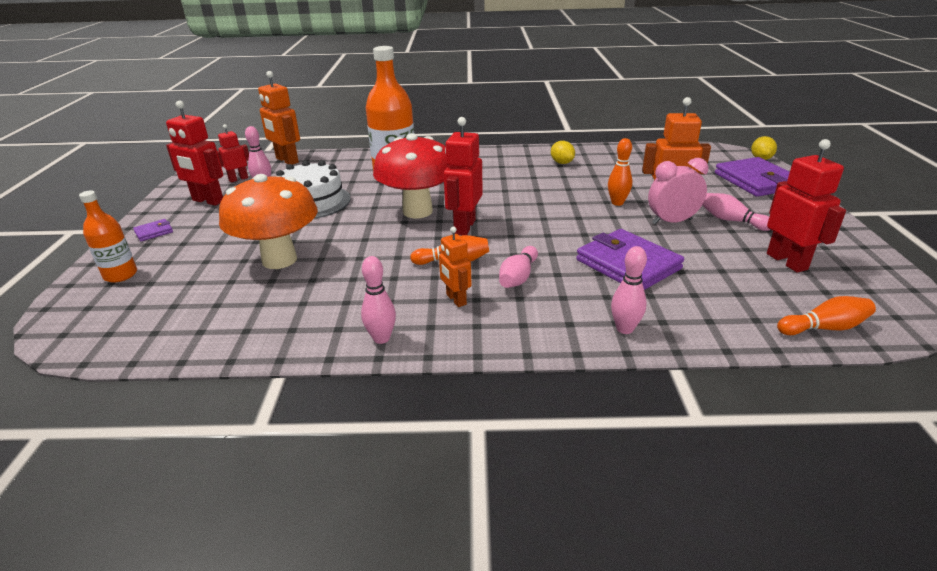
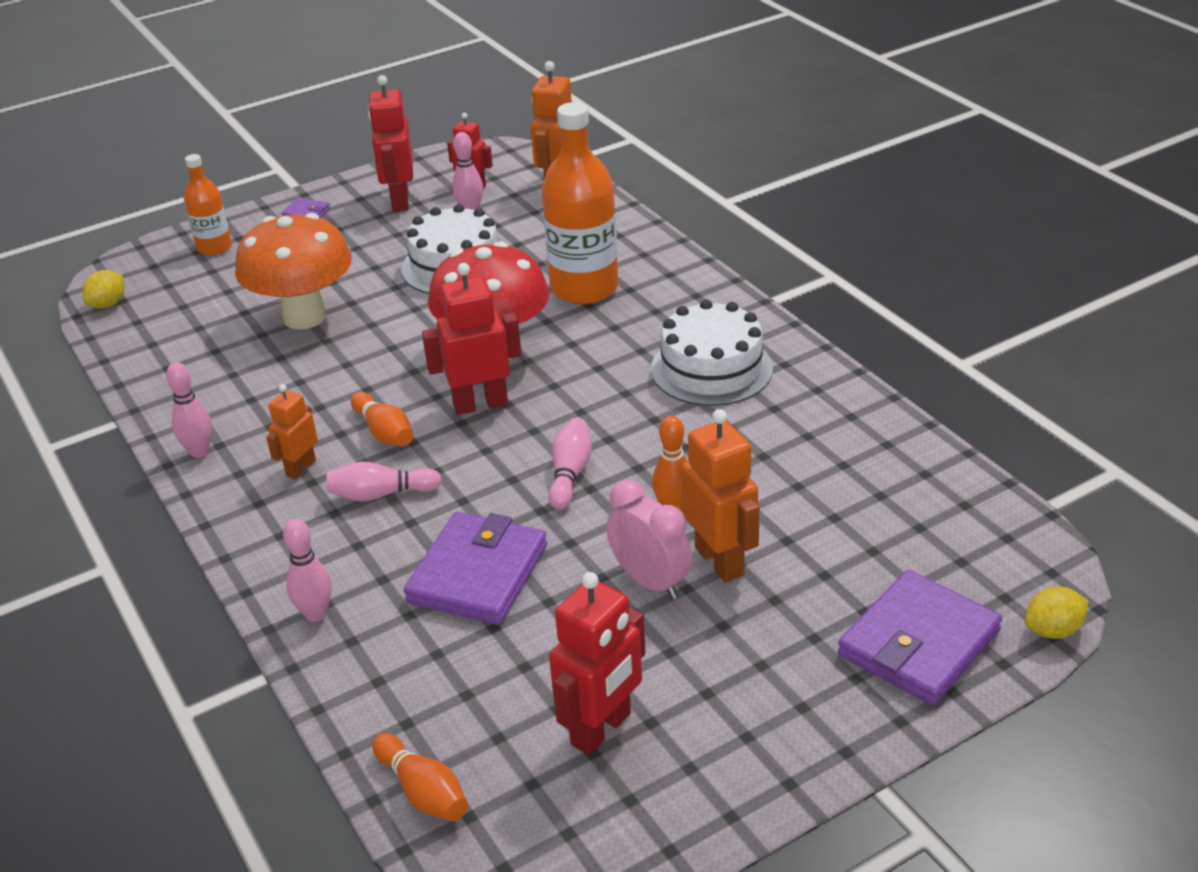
camera: 60 degrees right, 5 degrees up
yellow lemon [551,141,575,164] -> yellow lemon moved to [82,270,125,309]
pink bowling pin [703,193,770,231] -> pink bowling pin moved to [548,418,592,510]
none -> white cake [651,299,773,406]

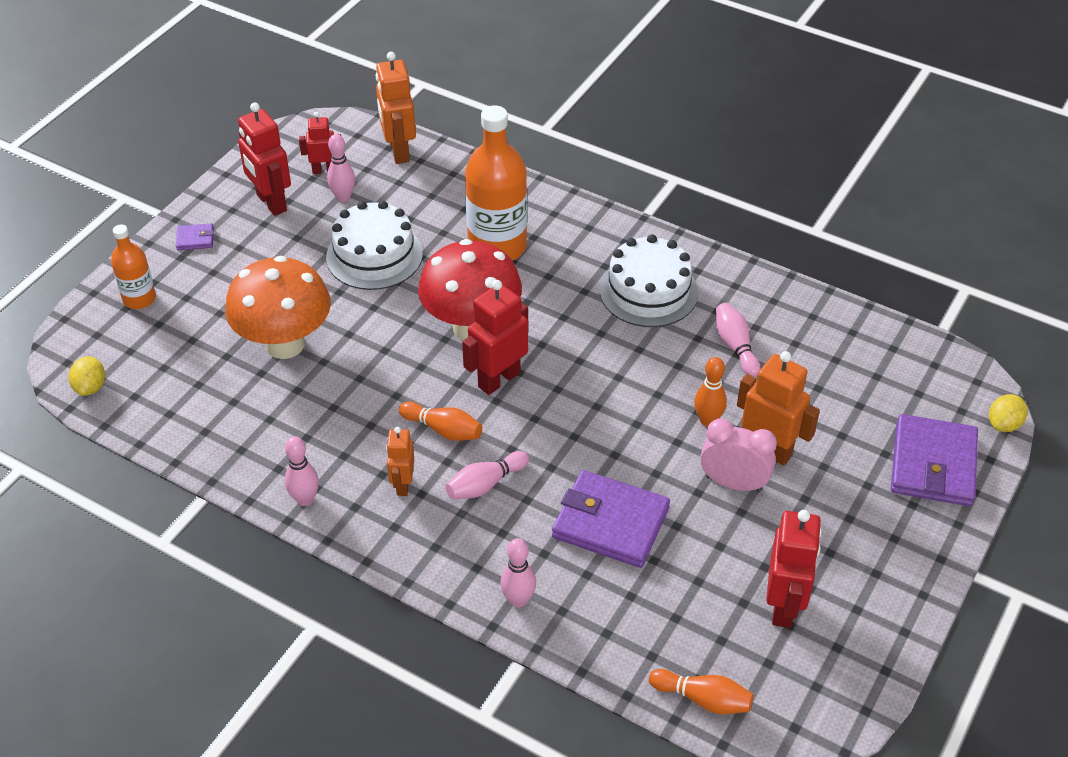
camera: 30 degrees left, 10 degrees up
purple wallet [404,512,547,625] -> purple wallet turned 60 degrees counterclockwise [552,470,670,568]
pink bowling pin [548,418,592,510] -> pink bowling pin moved to [716,303,760,377]

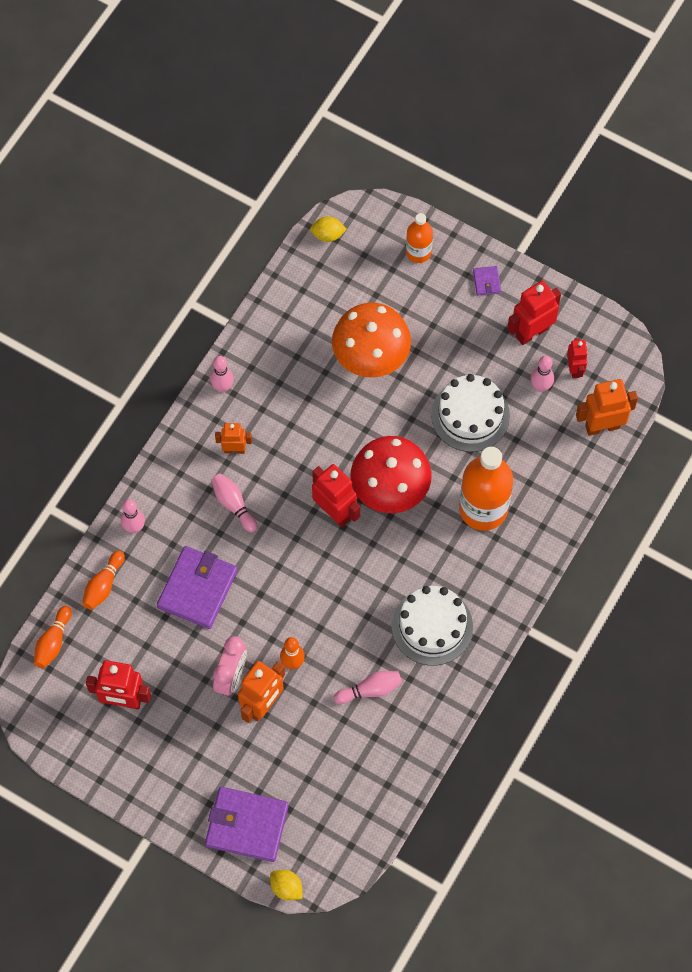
camera: 90 degrees right, 20 degrees up
orange bowling pin [399,401,482,441] -> orange bowling pin moved to [82,551,125,610]

